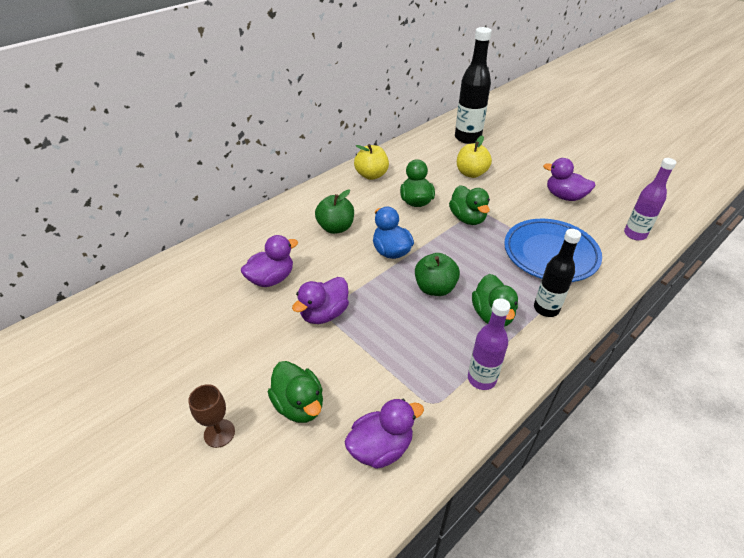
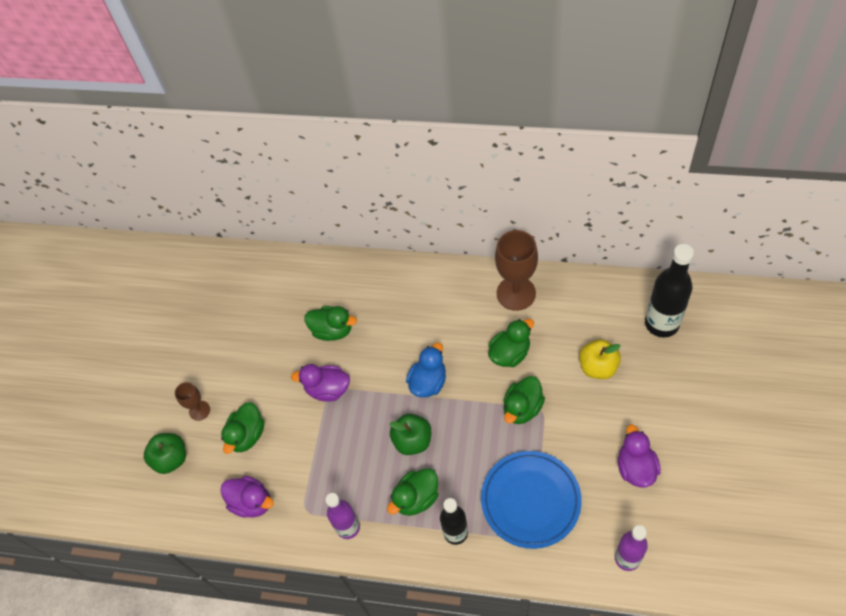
camera: 60 degrees right, 15 degrees up
purple duck [241,235,298,287] -> green duck [304,306,357,341]
green apple [315,190,354,234] -> green apple moved to [144,433,186,474]
yellow apple [354,144,389,180] -> brown goblet [495,230,538,311]

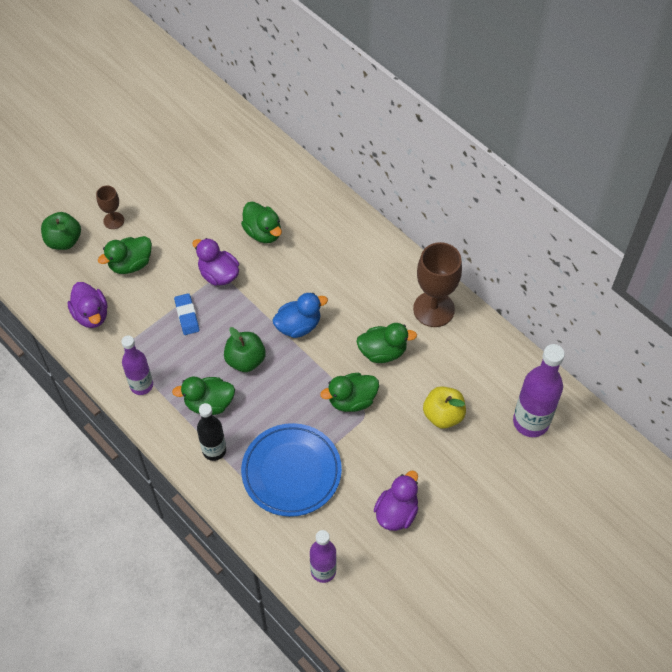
camera: 30 degrees right, 0 degrees up
black bottle [645,244,694,338] -> purple bottle [513,344,565,437]
none -> blue eraser [174,293,199,335]

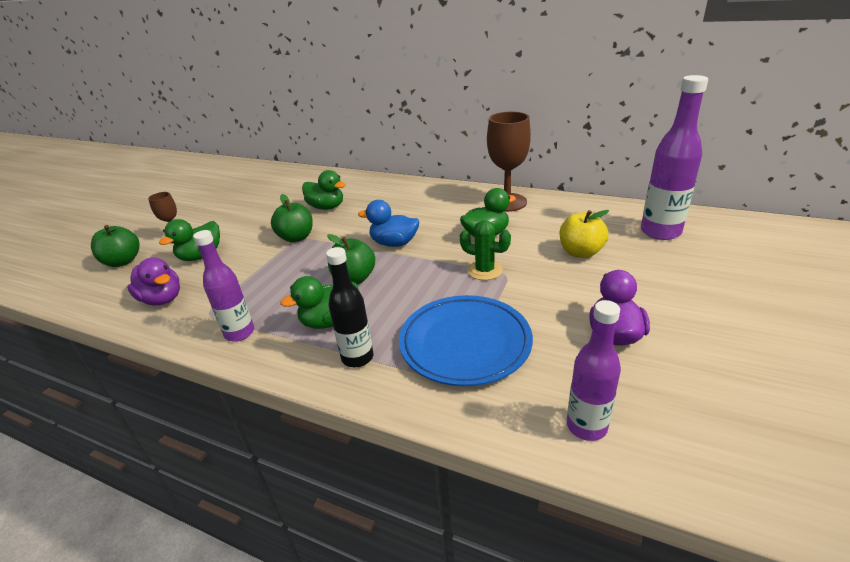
camera: 20 degrees left, 25 degrees down
blue eraser [174,293,199,335] -> none
purple duck [192,238,239,286] -> green apple [271,194,313,243]
blue duck [273,293,328,338] -> blue duck turned 120 degrees counterclockwise [358,200,419,247]
green duck [320,373,379,412] -> green cactus [460,220,511,280]

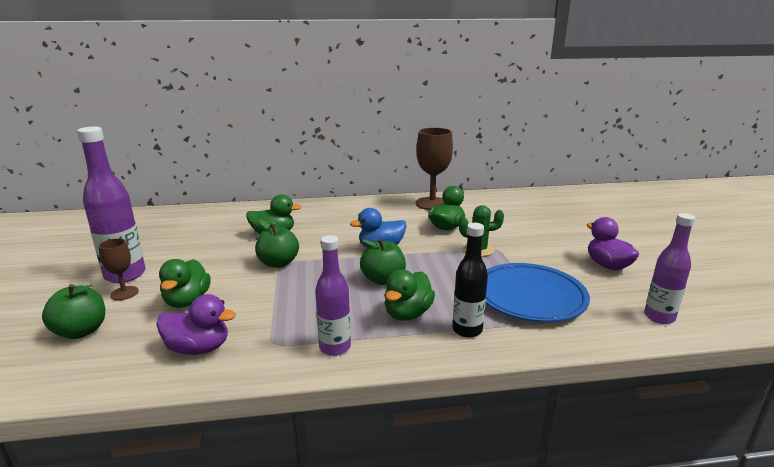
camera: 35 degrees left, 10 degrees down
yellow apple [560,210,609,258] -> none
purple bottle [641,75,708,240] -> purple bottle moved to [77,126,145,283]

